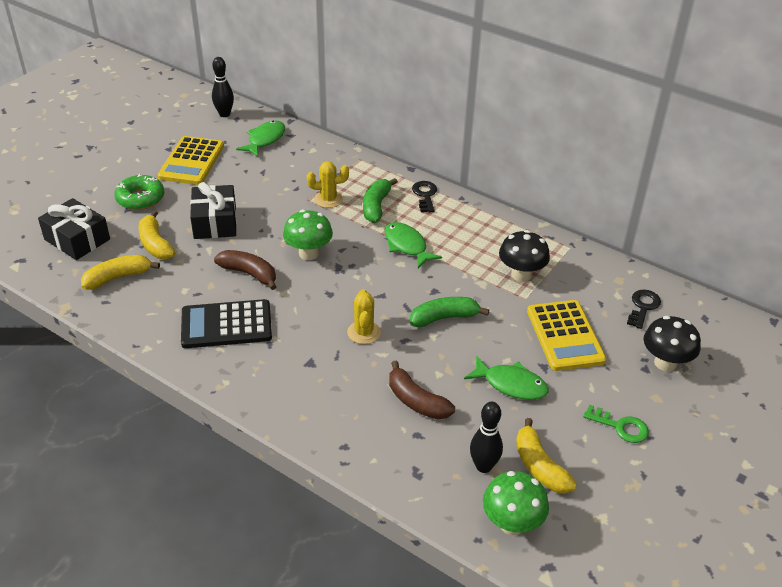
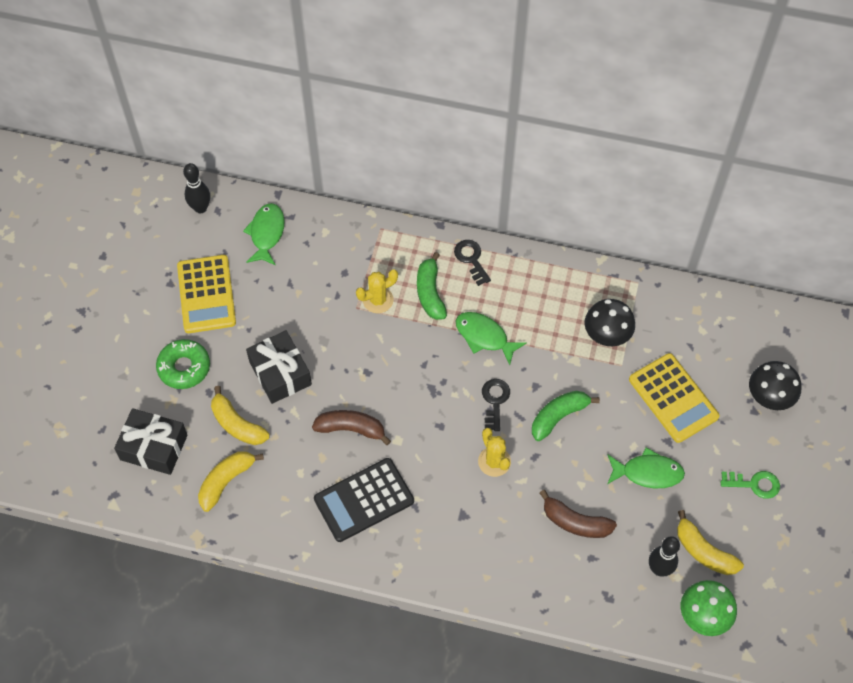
camera: 20 degrees left, 20 degrees up
green mushroom [283,210,333,260] -> none
black key [627,290,661,329] -> black key moved to [482,379,510,431]

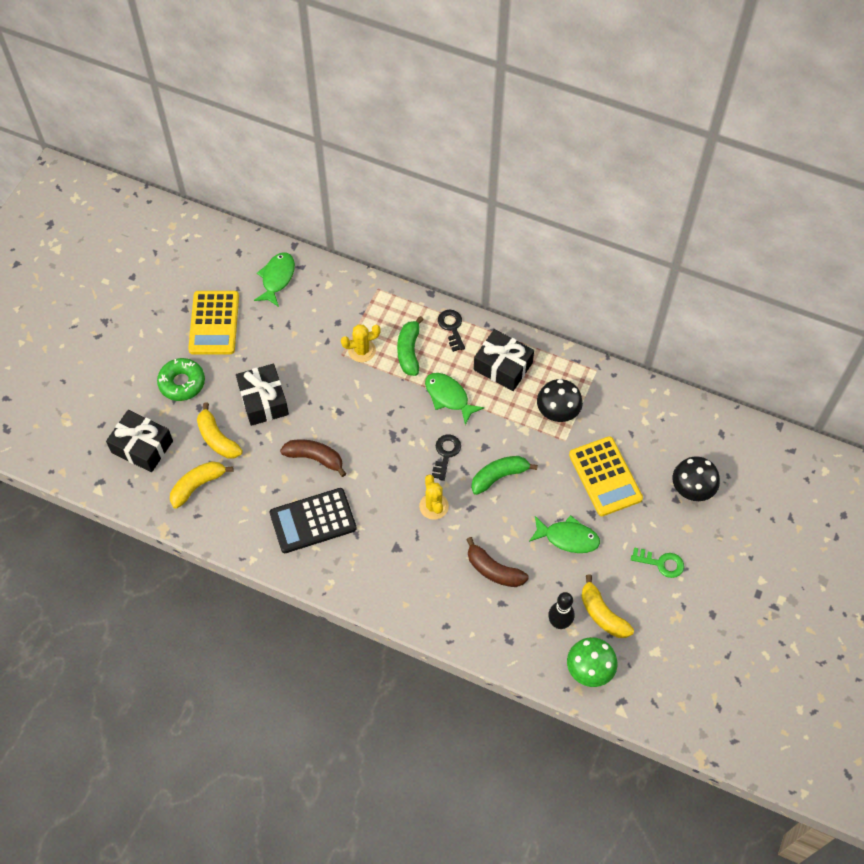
camera: 10 degrees right, 0 degrees up
black bowling pin [183,163,210,213] -> none
none -> black gift [474,329,534,391]

